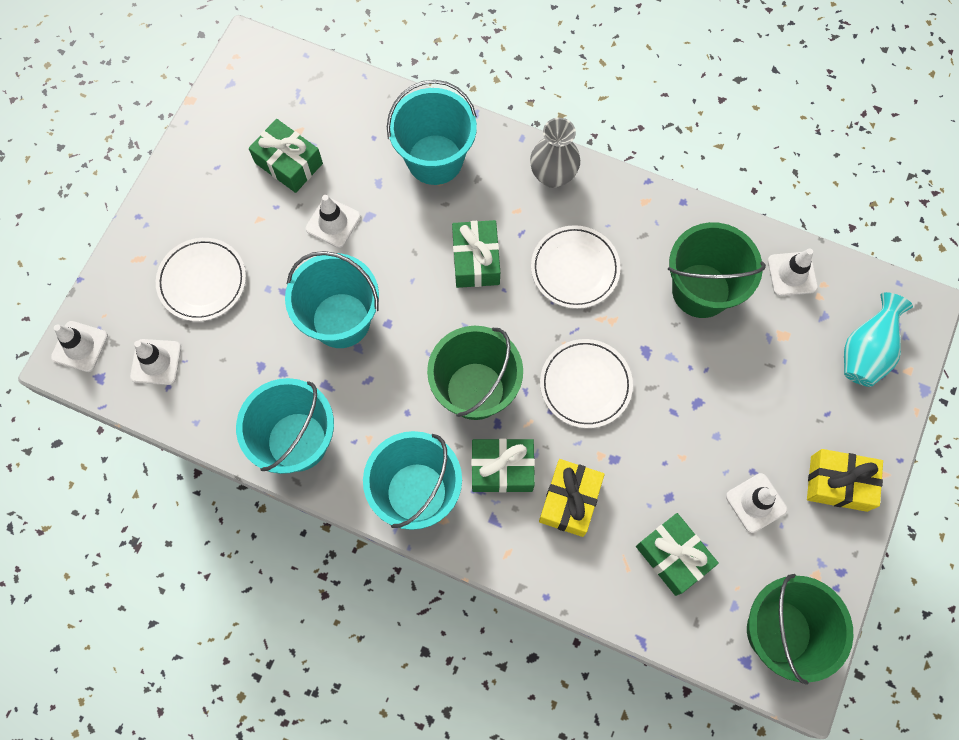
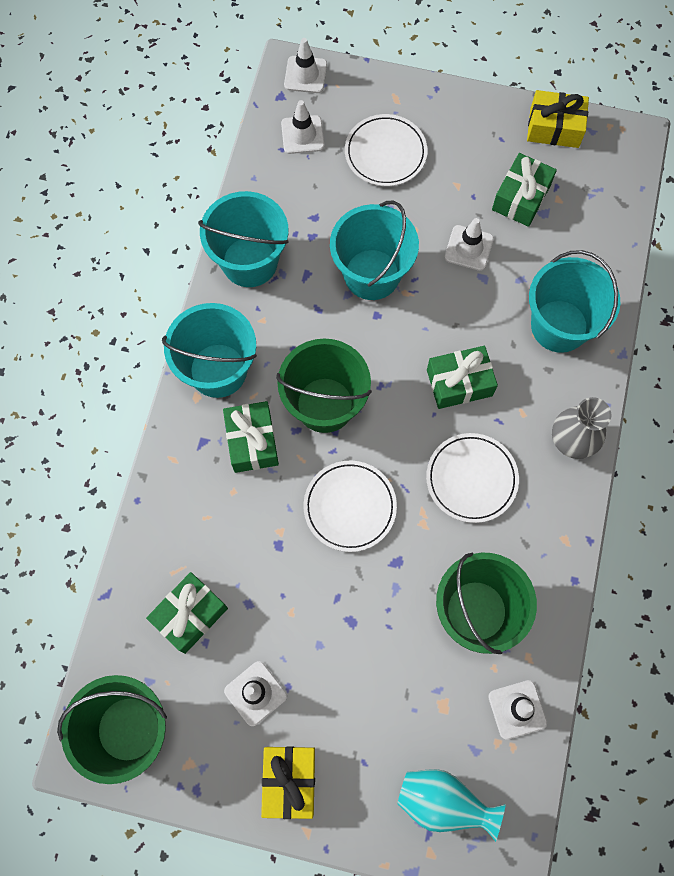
camera: 80 degrees right, 0 degrees up
yellow gift [539,459,605,537] -> yellow gift moved to [527,90,589,148]

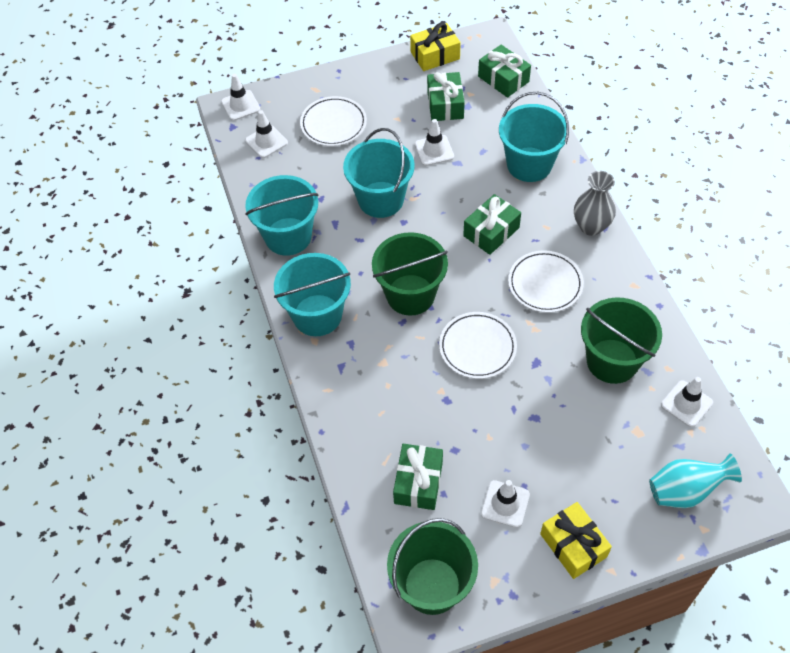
camera: 30 degrees left, 15 degrees down
green gift [223,401,279,473] -> green gift moved to [478,45,531,98]

